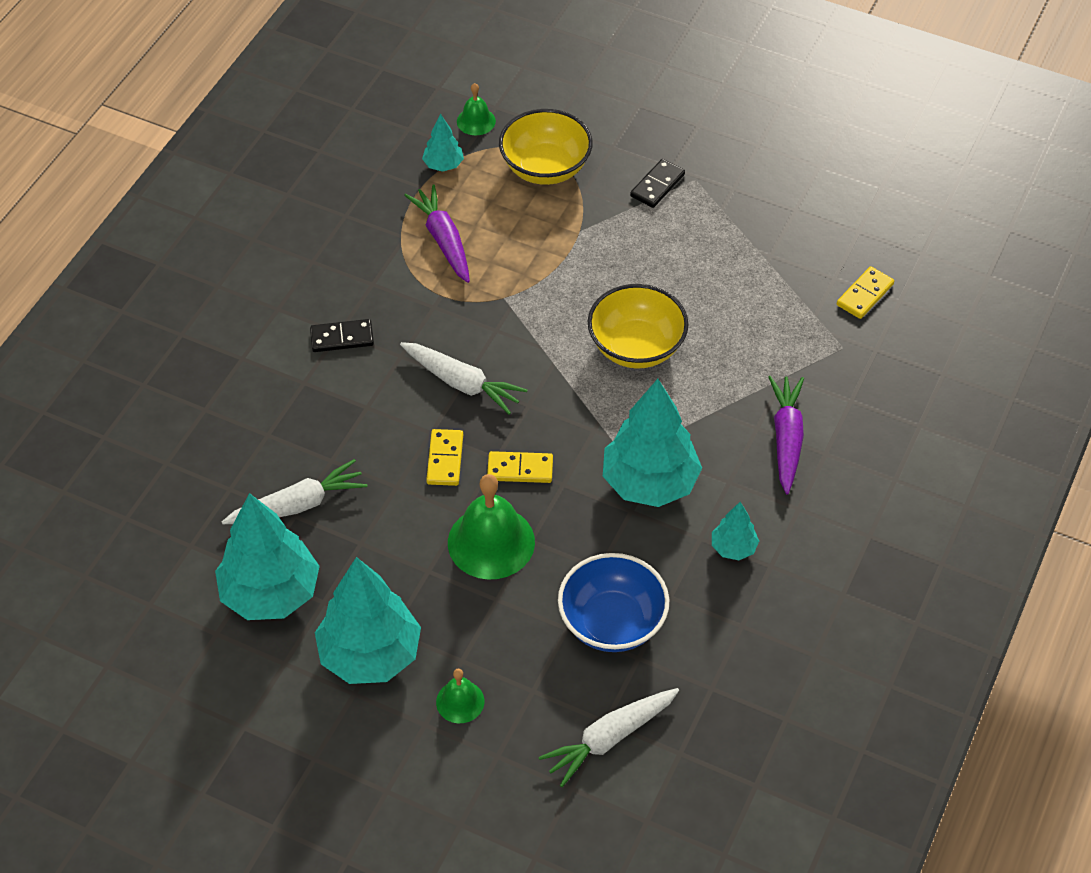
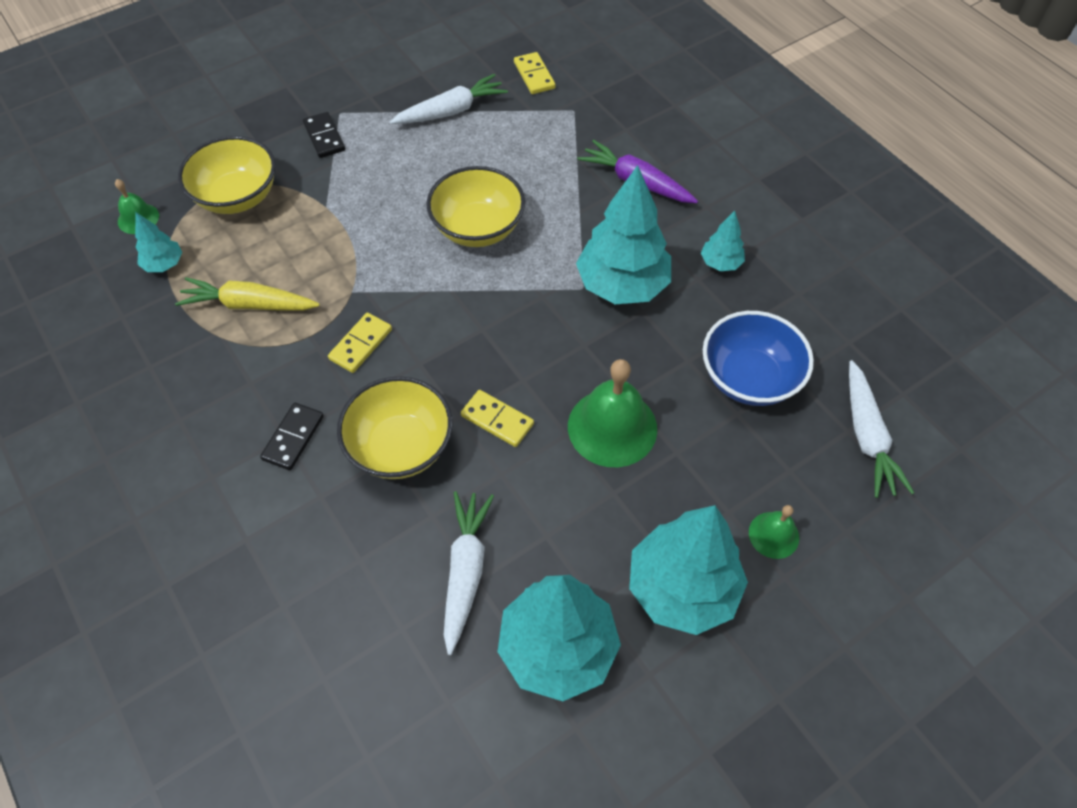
camera: 60 degrees left, 5 degrees up
white carrot [400,342,527,415] -> white carrot moved to [390,74,508,124]
purple carrot [404,184,470,283] -> yellow carrot [175,277,320,311]
yellow domino [487,451,553,483] -> yellow domino moved to [328,313,392,373]
none -> yellow bowl [337,376,453,479]

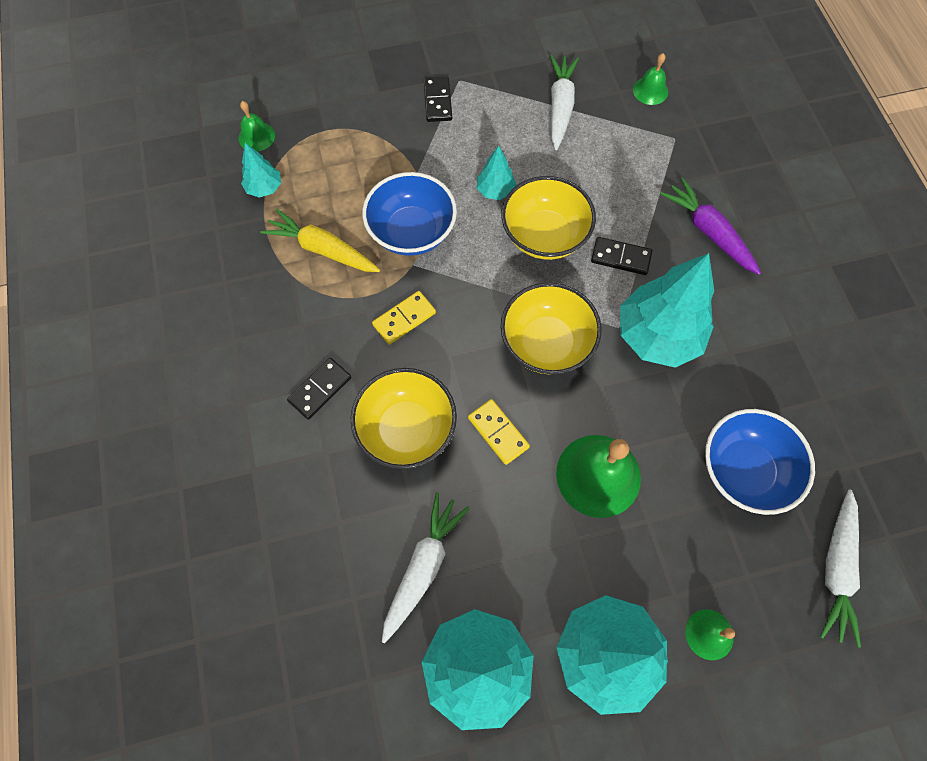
camera: 20 degrees right, 10 degrees up
yellow bowl [178,136,276,214] -> yellow bowl moved to [500,282,602,375]
white carrot [390,74,508,124] -> white carrot turned 75 degrees counterclockwise [550,55,579,150]
yellow domino [514,52,556,94] -> green bell [633,53,668,105]
turquoise tree [701,211,745,271] -> turquoise tree moved to [477,146,516,200]
none -> blue bowl [362,172,457,256]
none -> black domino [591,237,653,275]

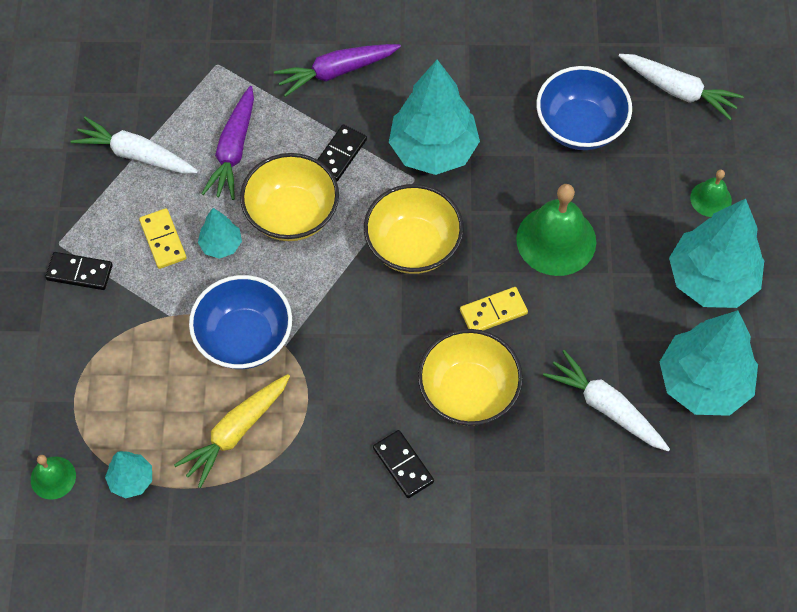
camera: 75 degrees left, 5 degrees down
yellow domino [372,291,436,345] -> yellow domino moved to [139,208,187,269]
green bell [633,53,668,105] -> none
none -> purple carrot [201,86,254,200]

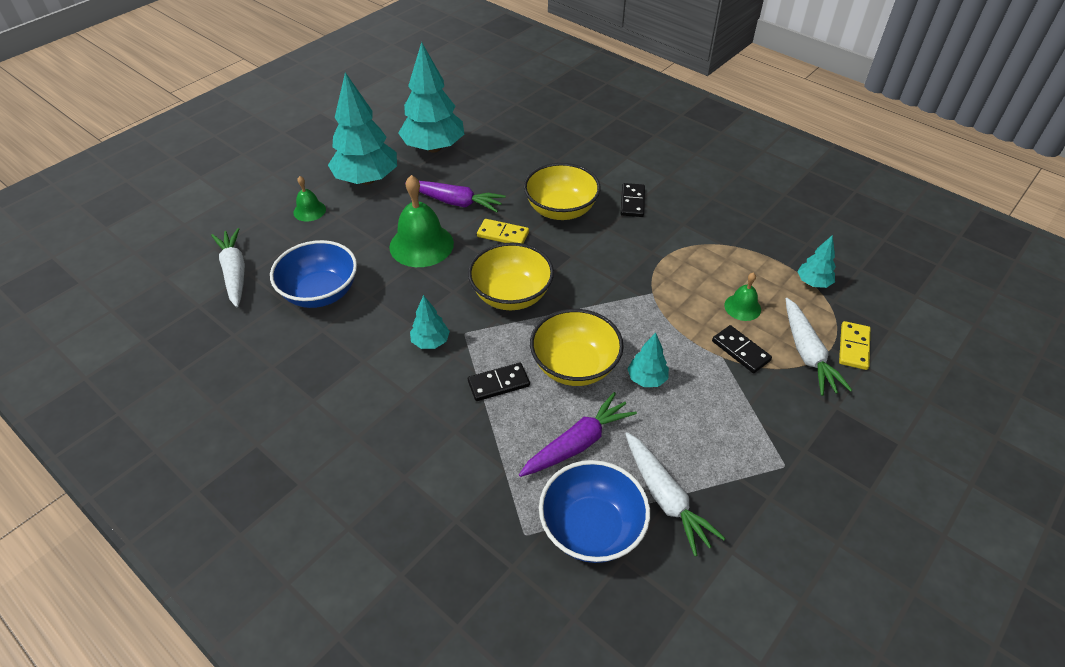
camera: 140 degrees left, 15 degrees down
green bell [31,455,76,500] -> green bell moved to [724,272,761,321]
black domino [45,252,113,290] -> black domino moved to [712,325,772,373]
yellow domino [139,208,187,269] -> yellow domino moved to [839,321,870,370]
yellow carrot [174,374,290,488] -> none
blue bowl [189,275,292,369] -> blue bowl moved to [539,460,650,563]
purple carrot [274,44,401,97] -> purple carrot moved to [405,181,506,212]
turquoise tree [389,60,480,175] -> turquoise tree [410,295,450,349], size x0.47
white carrot [543,350,670,451] -> white carrot moved to [786,298,852,396]

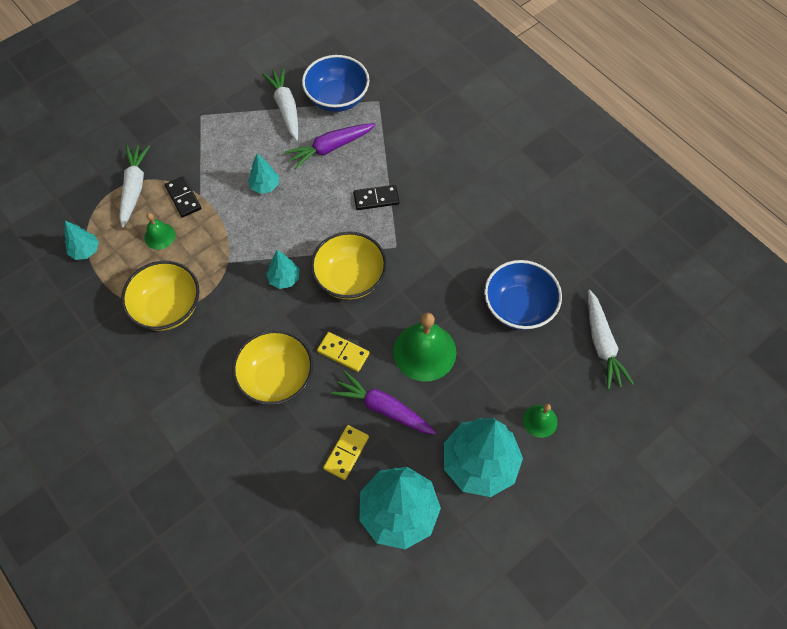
camera: 170 degrees left, 15 degrees up
turquoise tree [410,295,450,349] -> turquoise tree moved to [266,250,299,289]
yellow bowl [530,309,624,386] -> yellow bowl moved to [121,261,200,331]
black domino [620,183,645,217] -> none
yellow domino [839,321,870,370] -> yellow domino moved to [323,425,369,480]

